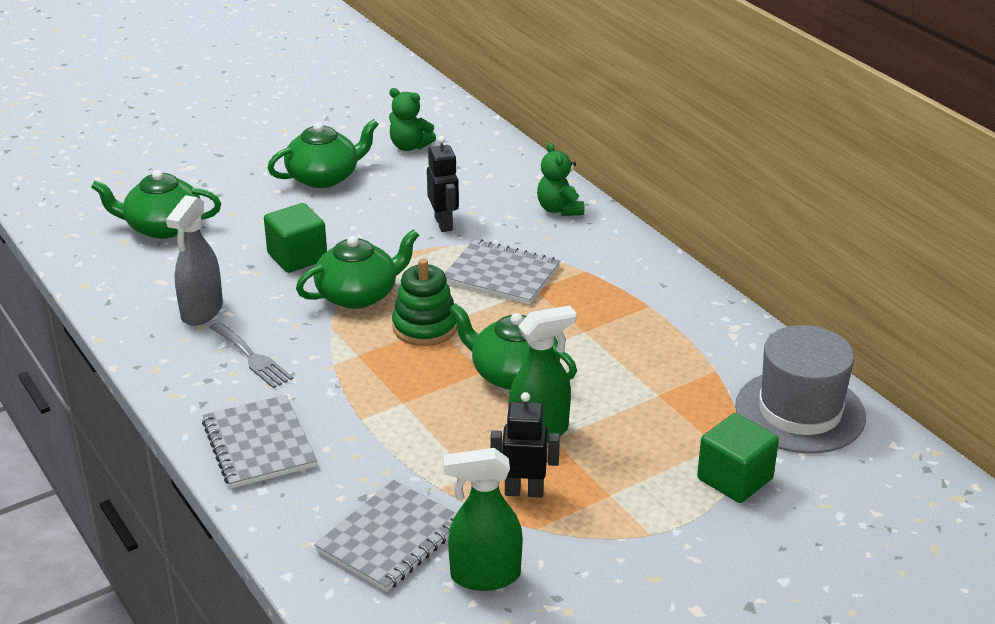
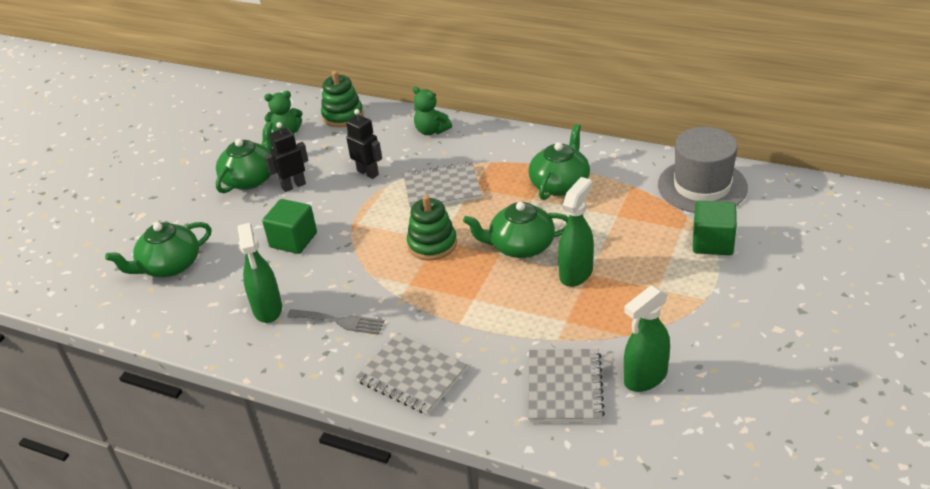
camera: 30 degrees left, 5 degrees up
grey spray bottle [166,195,223,326] -> green spray bottle [238,223,282,323]
green teapot [296,229,419,309] -> green teapot moved to [528,124,590,200]
black robot [491,392,560,498] -> black robot moved to [265,122,308,192]
none -> green stacking toy [321,71,363,127]

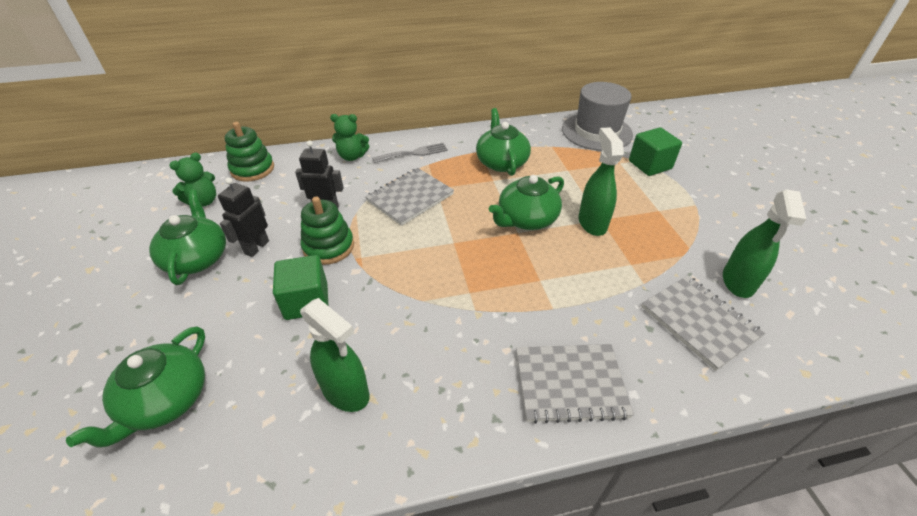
camera: 40 degrees left, 5 degrees up
grey fork [287,309,385,335] -> grey fork moved to [372,143,448,163]
green stacking toy [407,195,457,260] -> green stacking toy moved to [301,196,354,265]

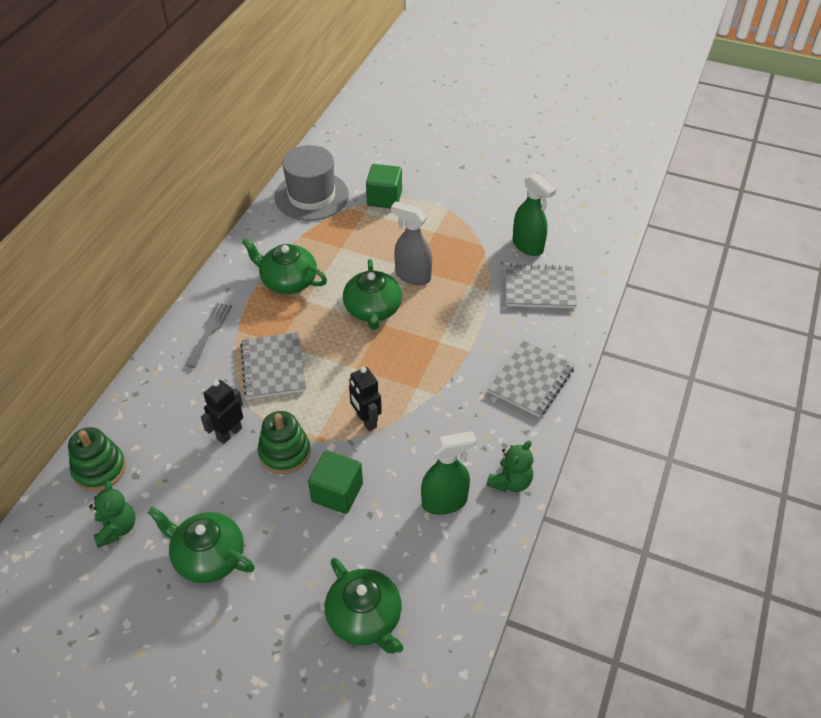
camera: 55 degrees left, 5 degrees up
black robot [218,177,269,257] -> black robot moved to [349,367,382,431]
green teddy bear [330,114,369,161] -> green teddy bear moved to [486,440,533,492]
green spray bottle [578,127,624,236] -> grey spray bottle [391,201,432,285]

